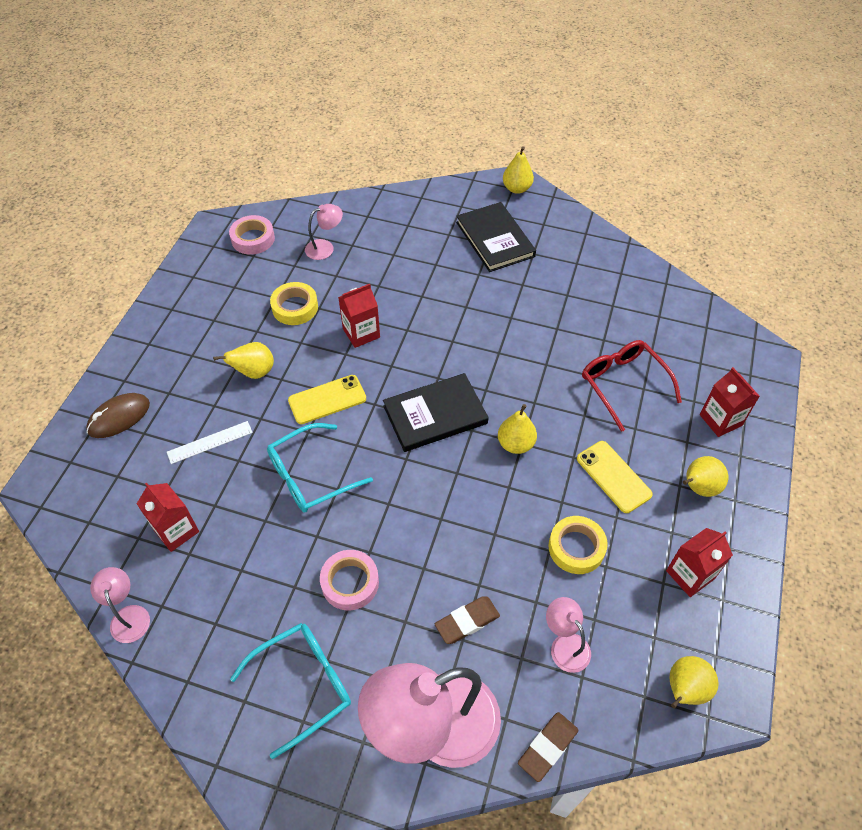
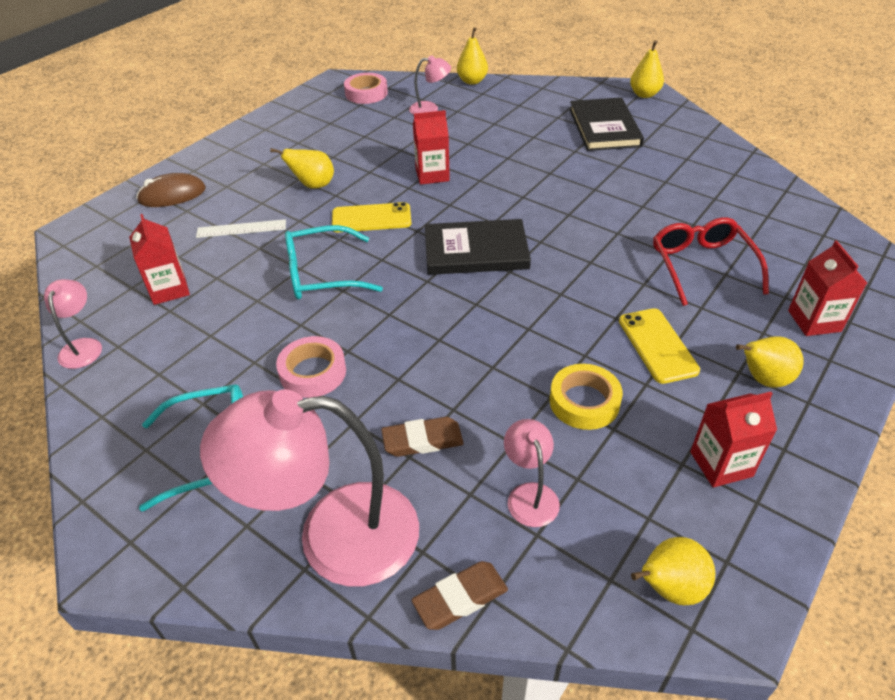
camera: 20 degrees right, 10 degrees down
yellow tape [270,282,318,325] -> none
yellow pear [498,404,537,454] -> yellow pear moved to [457,27,488,85]

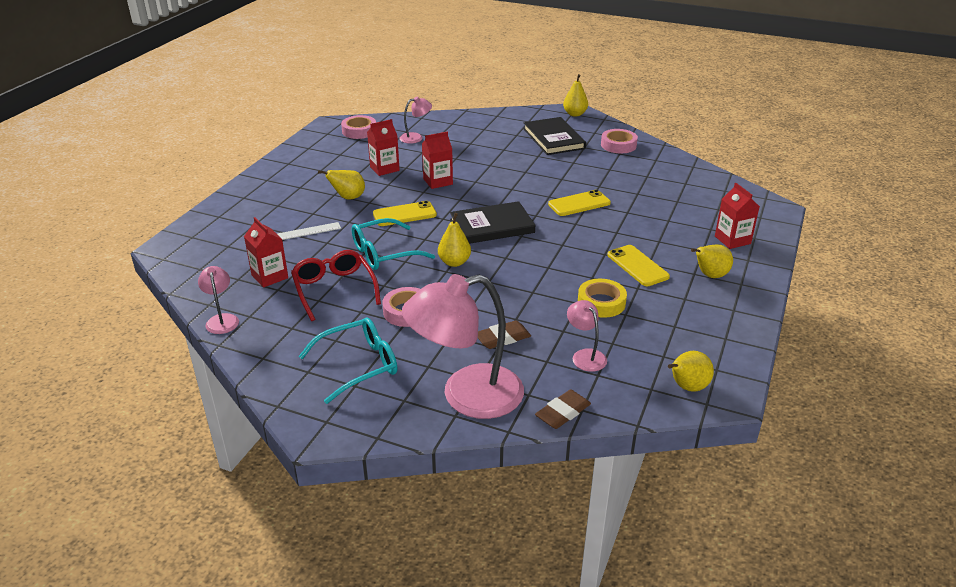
camera: 15 degrees left, 10 degrees down
brown mouse [136,173,206,207] -> none
yellow pear [457,27,488,85] -> yellow pear moved to [438,213,471,267]
red glasses [653,217,769,306] -> red glasses moved to [291,250,381,321]
red carton [690,392,777,487] -> red carton moved to [367,119,400,176]
none -> yellow phone [548,190,611,216]
none -> pink tape [601,129,638,153]

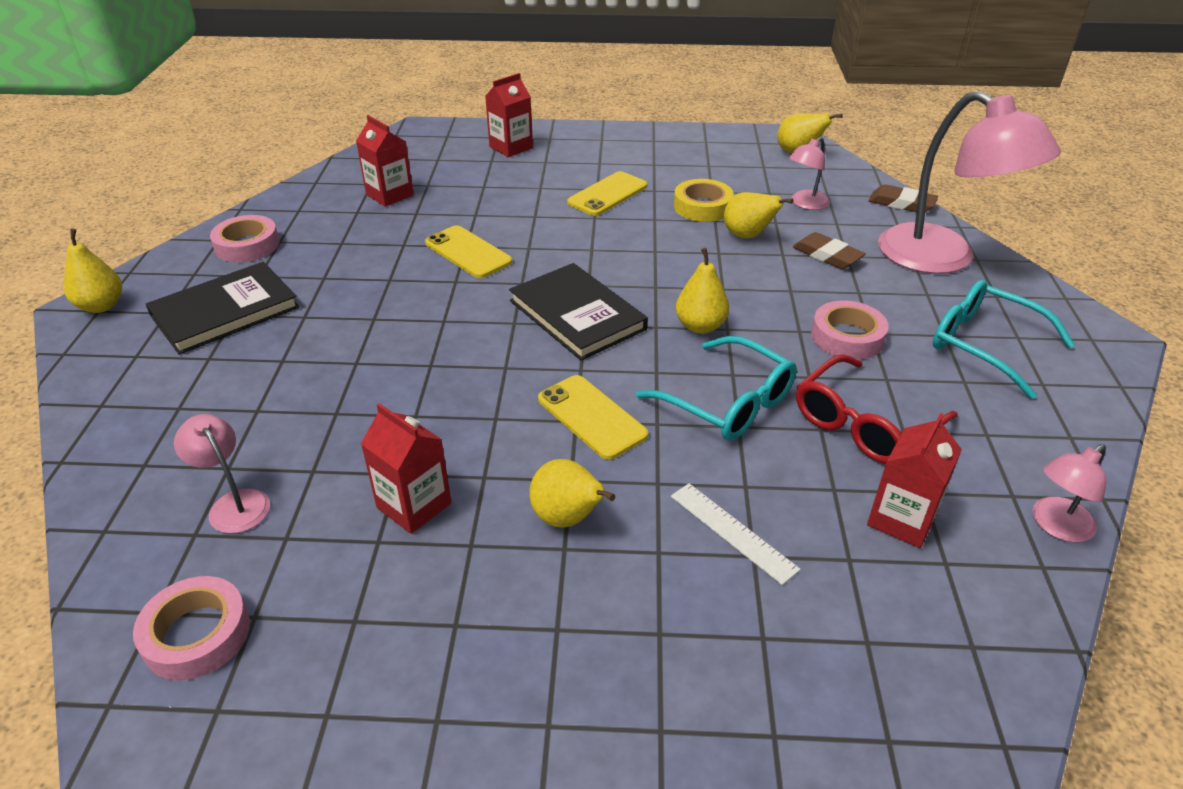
camera: 110 degrees left, 5 degrees up
red carton [422,131,453,189] -> red carton moved to [356,115,414,207]
yellow pear [691,244,733,278] -> yellow pear moved to [724,192,794,238]

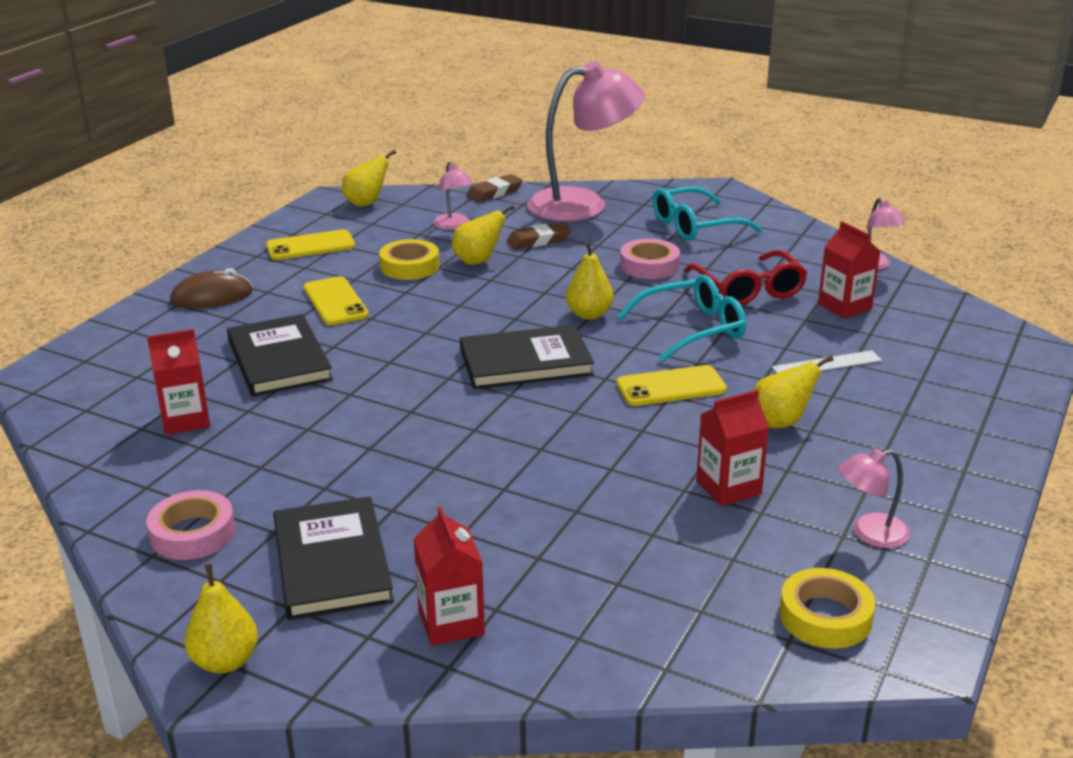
camera: 65 degrees left, 10 degrees down
pink tape [133,576,250,680] -> yellow tape [779,568,875,648]
pink lamp [174,414,270,534] -> pink lamp moved to [838,448,910,548]
yellow phone [425,225,512,278] -> yellow phone moved to [266,229,355,260]
red carton [485,73,533,157] -> red carton moved to [413,506,485,646]
none -> brown mouse [170,268,253,308]
none -> black book [227,314,333,397]

